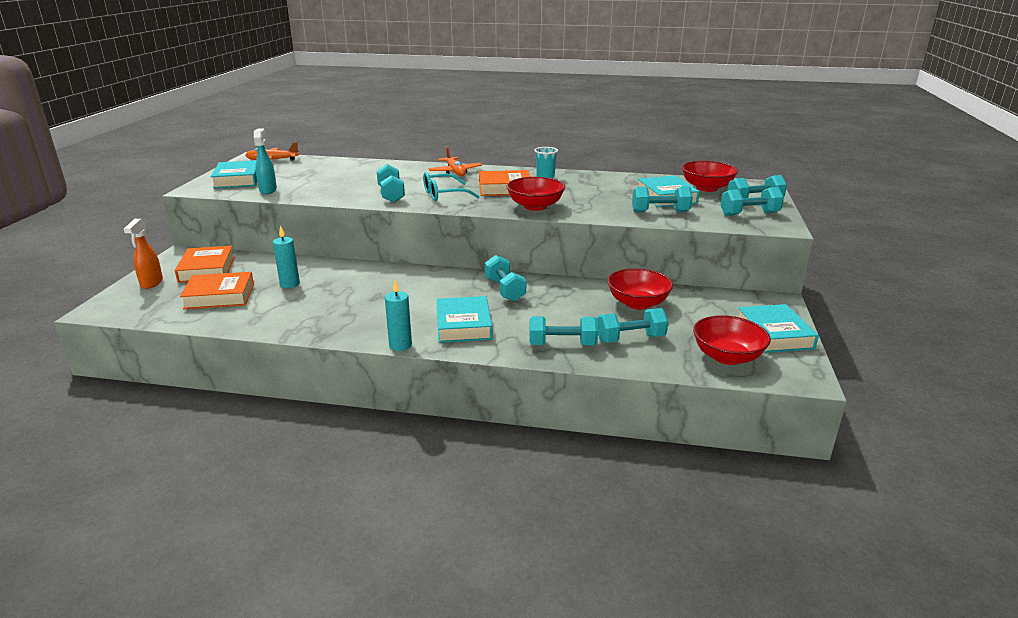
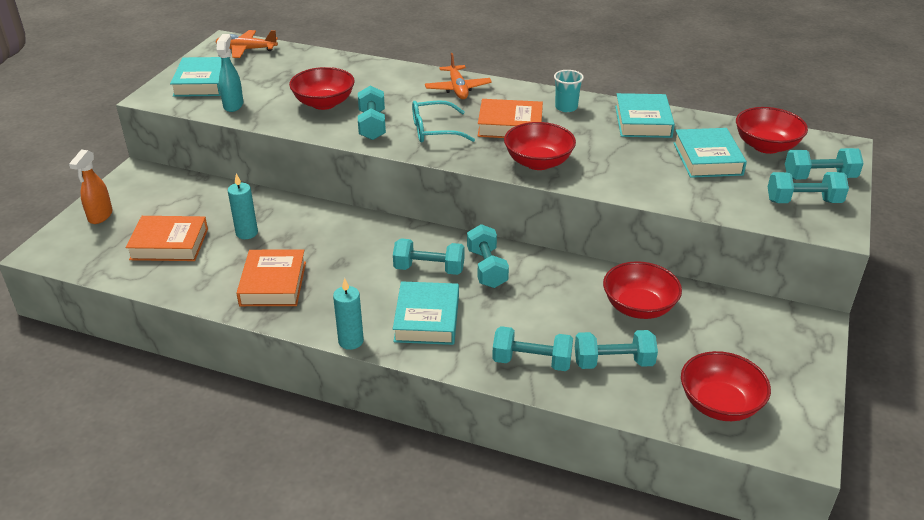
camera: 10 degrees right, 10 degrees up
orange book [175,246,235,283] -> orange book moved to [236,249,306,306]
turquoise dumbbell [632,186,693,213] -> turquoise dumbbell moved to [393,238,465,275]
turquoise book [738,304,819,353] -> turquoise book moved to [615,93,675,138]
none -> red bowl [289,67,355,110]

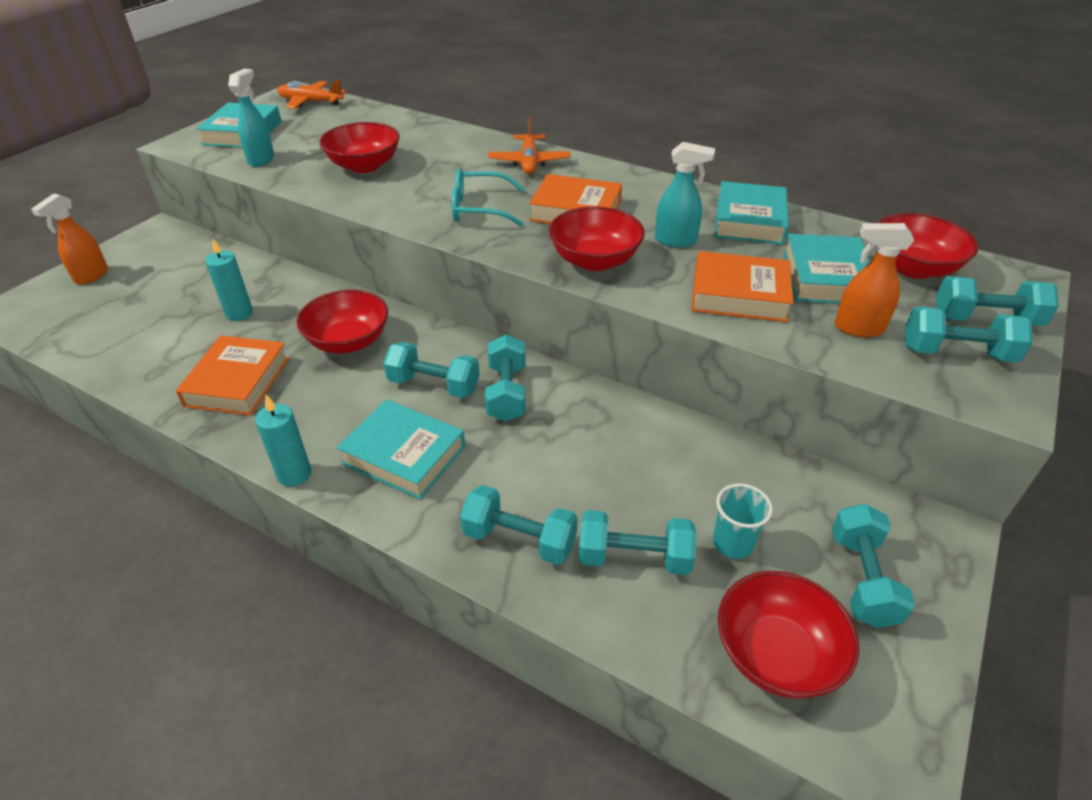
camera: 10 degrees right, 5 degrees up
orange book [126,216,208,261] -> orange book moved to [691,251,794,322]
turquoise dumbbell [358,85,386,140] -> turquoise dumbbell moved to [832,503,915,628]
turquoise book [393,281,459,345] -> turquoise book turned 75 degrees counterclockwise [337,399,465,499]
turquoise cup [554,70,584,112] -> turquoise cup moved to [713,484,773,559]
red bowl [603,261,682,319] -> red bowl moved to [296,290,388,354]
none -> turquoise spray bottle [655,142,715,248]
none -> orange spray bottle [835,223,914,337]

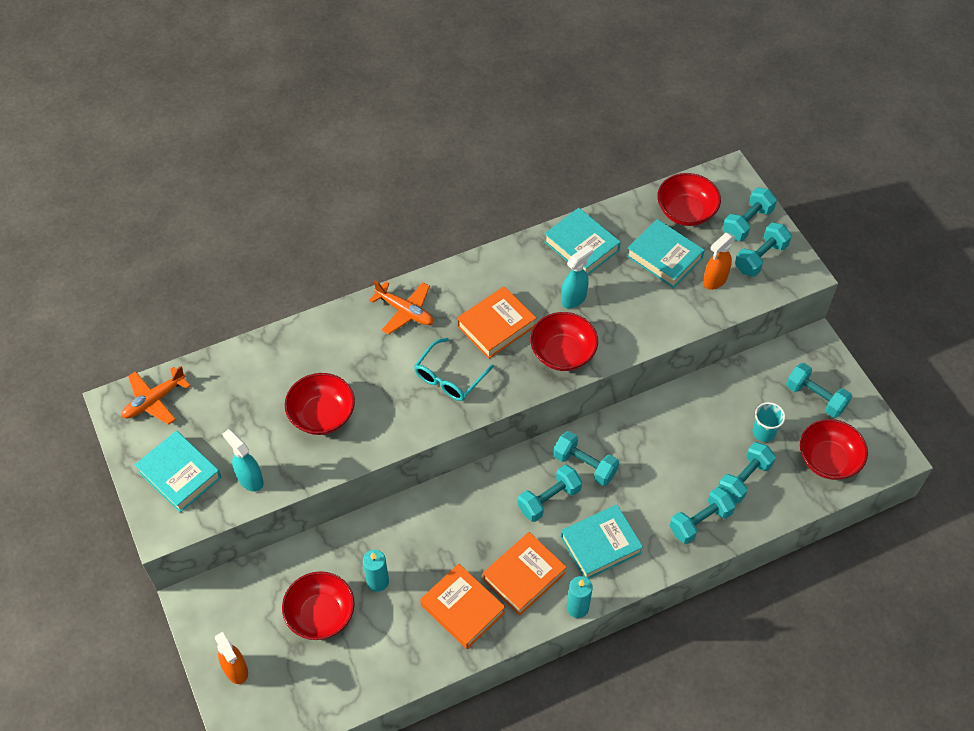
camera: 55 degrees left, 15 degrees up
red bowl [296,290,388,354] -> red bowl moved to [282,571,355,640]
orange book [691,251,794,322] -> orange book moved to [483,532,567,615]

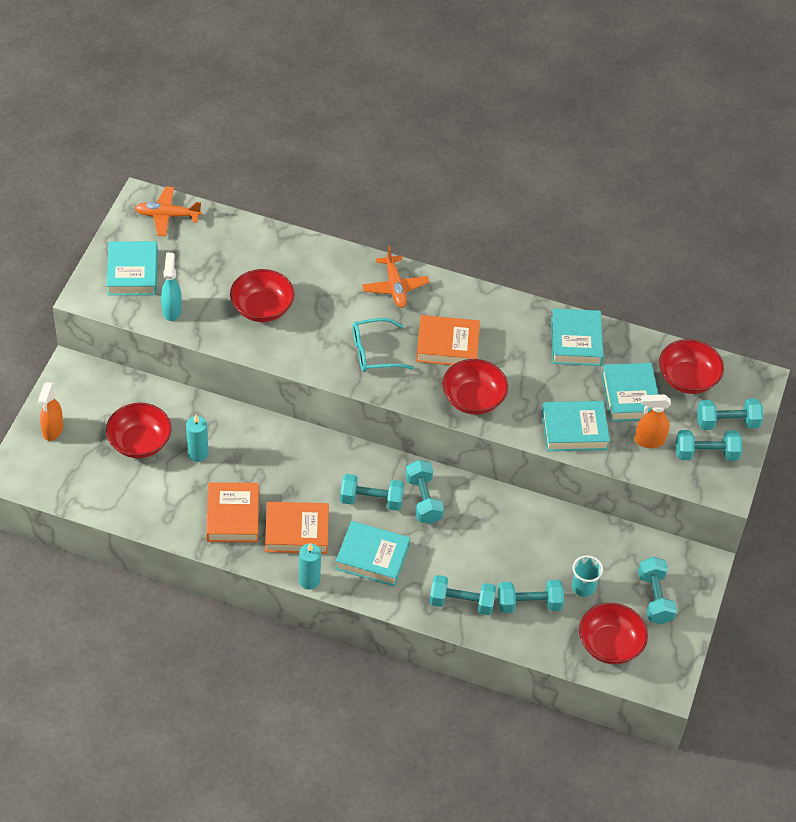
camera: 40 degrees right, 5 degrees down
turquoise spray bottle [561,245,593,308] -> none
none -> turquoise book [542,401,610,451]

